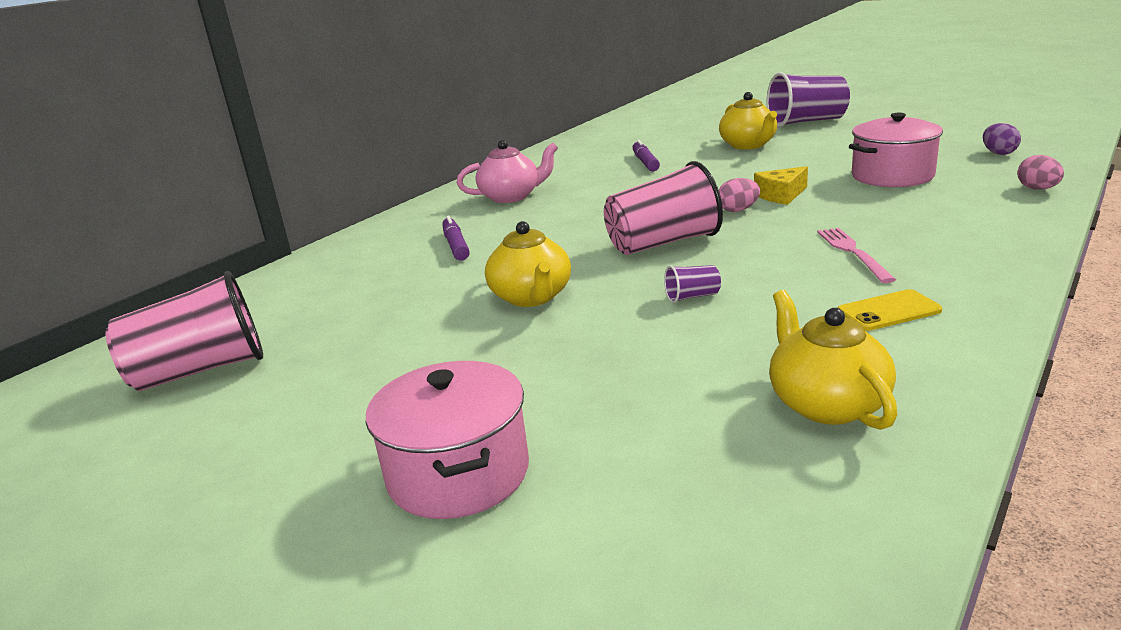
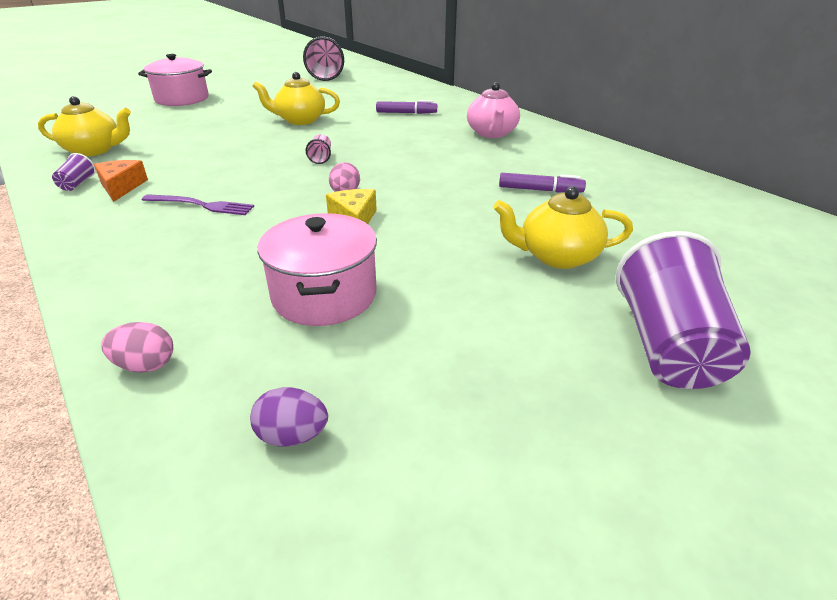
camera: 105 degrees right, 10 degrees up
pink cup [604,161,723,255] -> pink cup [306,134,331,164], size x0.42
purple cup [664,265,721,303] -> purple cup moved to [52,153,96,191]
pink fork [817,228,896,283] -> purple fork [142,194,254,215]
yellow phone [837,289,942,331] -> orange cheese [94,160,148,202]

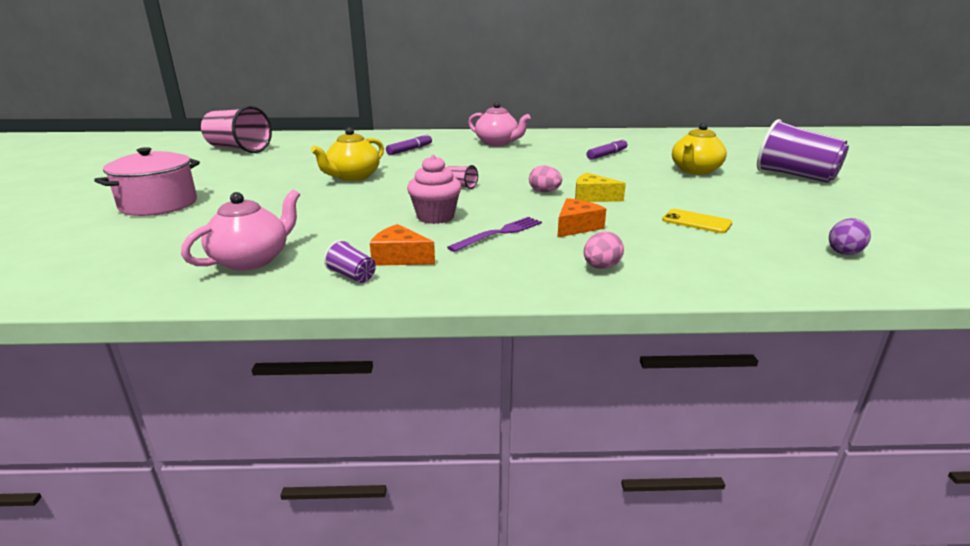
camera: 55 degrees left, 10 degrees down
yellow teapot [38,96,131,156] -> pink teapot [181,190,300,271]
pink egg [101,322,173,373] -> pink egg moved to [584,231,624,269]
pink pot [258,213,377,326] -> yellow phone [662,209,732,233]
none -> pink cupcake [407,155,462,224]
none -> orange cheese [557,198,606,238]

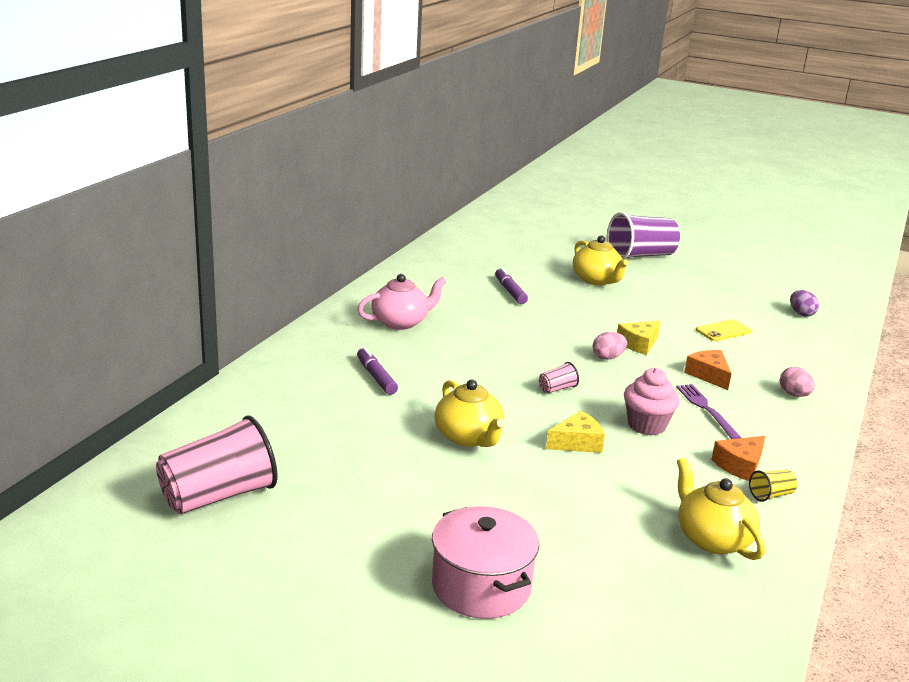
camera: 65 degrees left, 0 degrees up
pink teapot [181,190,300,271] -> yellow teapot [677,457,765,560]
purple cup [324,240,376,283] -> yellow cup [749,470,797,502]
none -> yellow cheese [546,411,605,453]

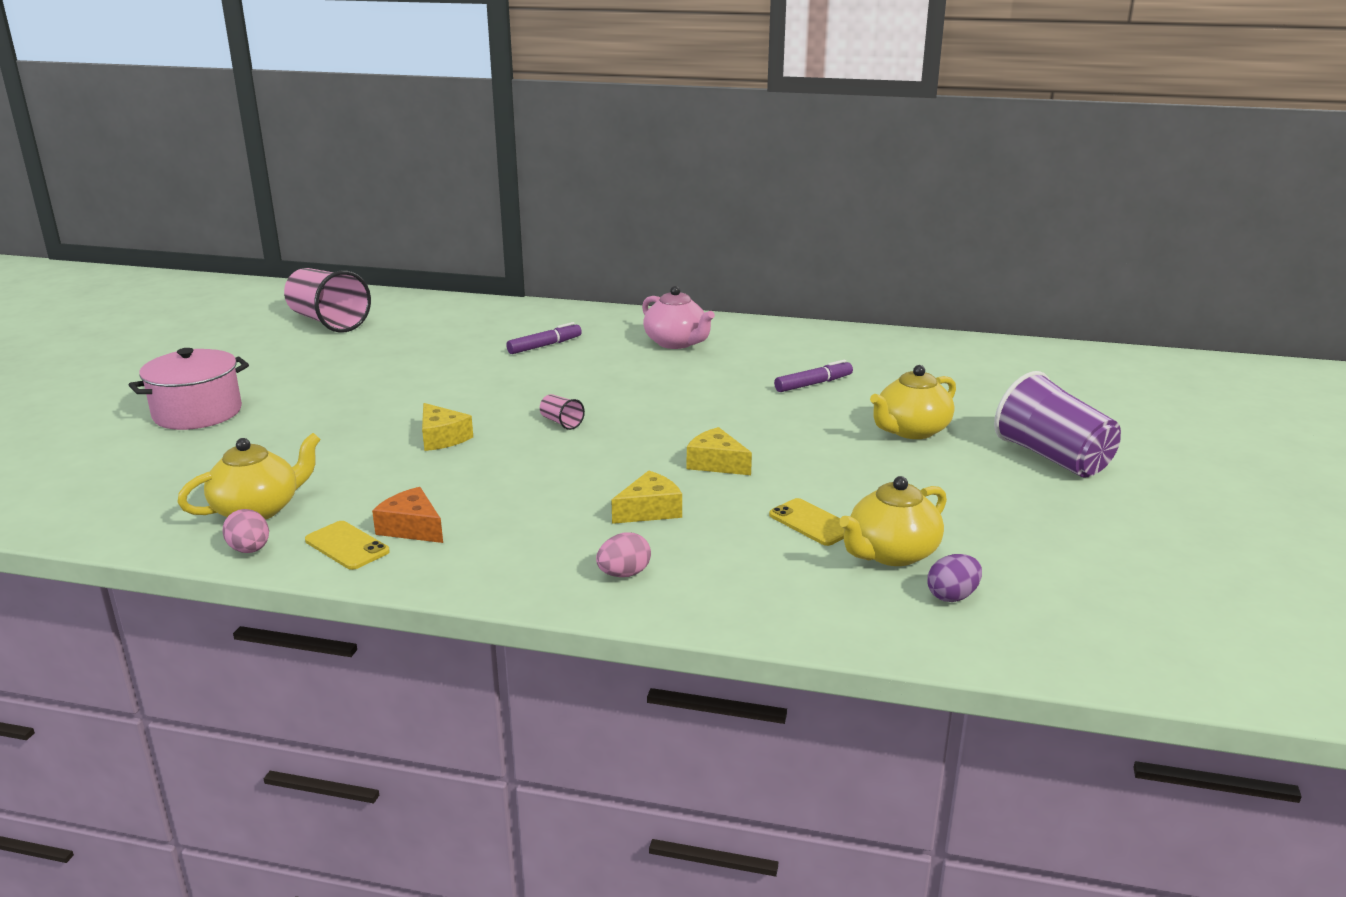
camera: 80 degrees right, 0 degrees up
yellow teapot [435,379,505,447] -> yellow teapot moved to [839,476,947,566]
pink egg [593,332,627,360] -> pink egg moved to [222,509,269,553]
pink cupcake [624,368,680,435] -> none
purple fork [676,384,741,439] -> none
orange cheese [684,350,732,390] -> yellow cheese [612,471,682,524]
yellow cup [749,470,797,502] -> yellow phone [305,521,390,570]

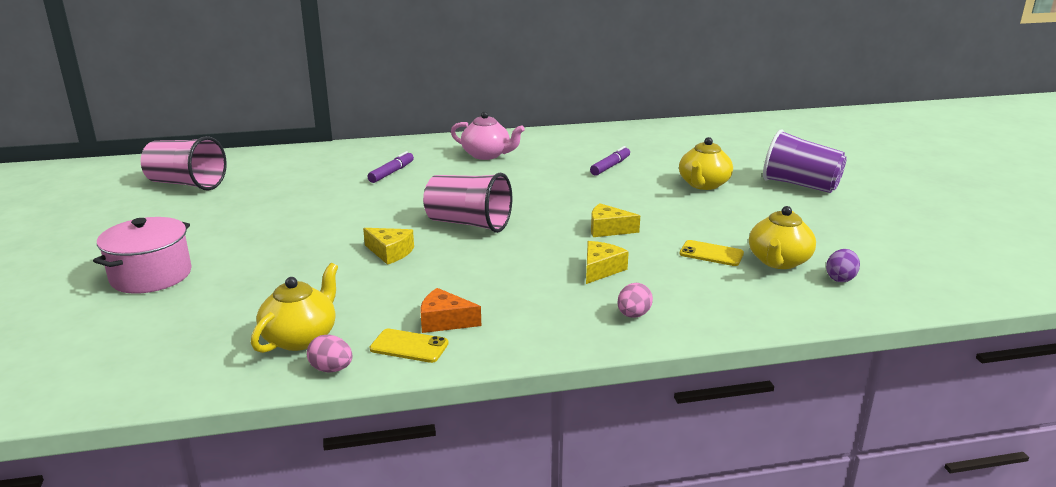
camera: 25 degrees left, 0 degrees up
pink cup [540,394,585,430] -> pink cup [423,172,512,233], size x2.39

